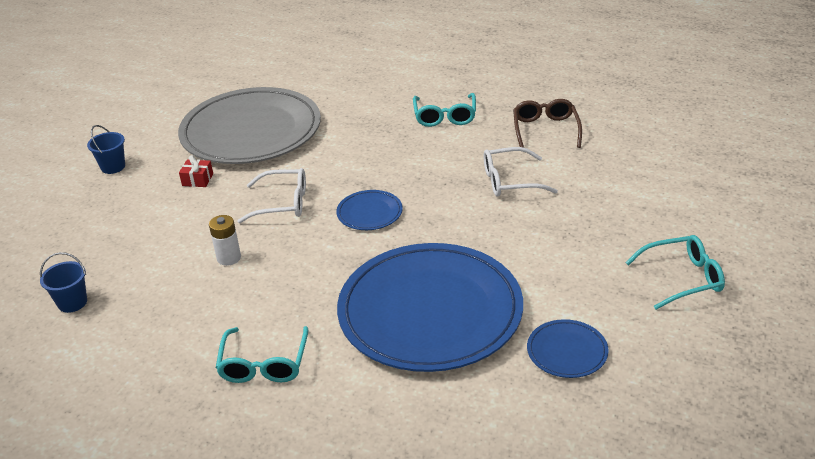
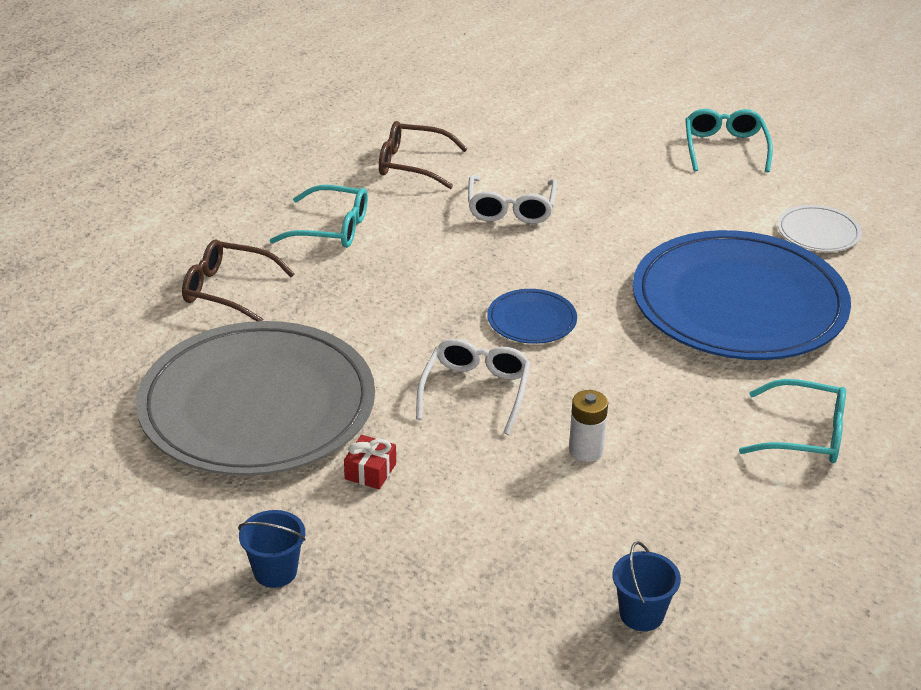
camera: 80 degrees left, 0 degrees up
blue plate [527,319,609,378] -> white plate [778,205,862,252]
none -> brown glasses [182,239,294,321]

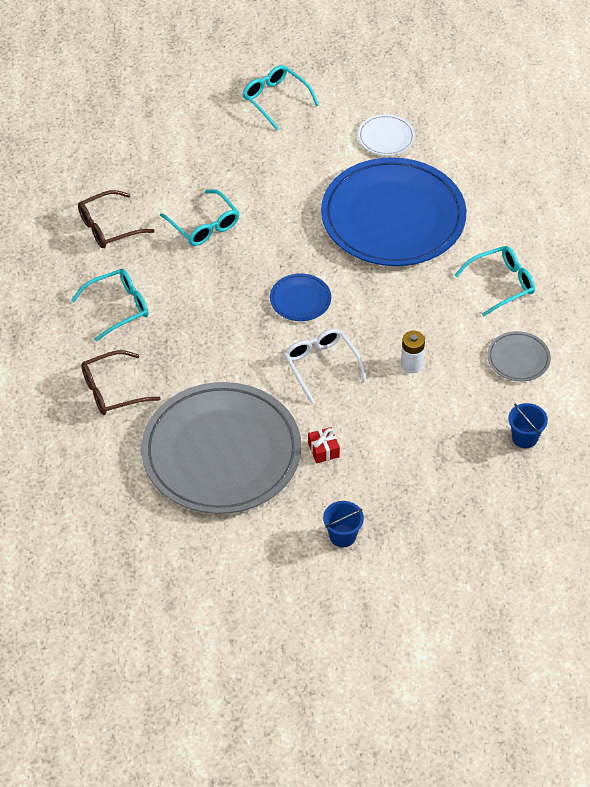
camera: 40 degrees left, 15 degrees up
white glasses [468,175,557,224] -> turquoise glasses [160,189,239,246]
none -> grey plate [487,331,551,381]

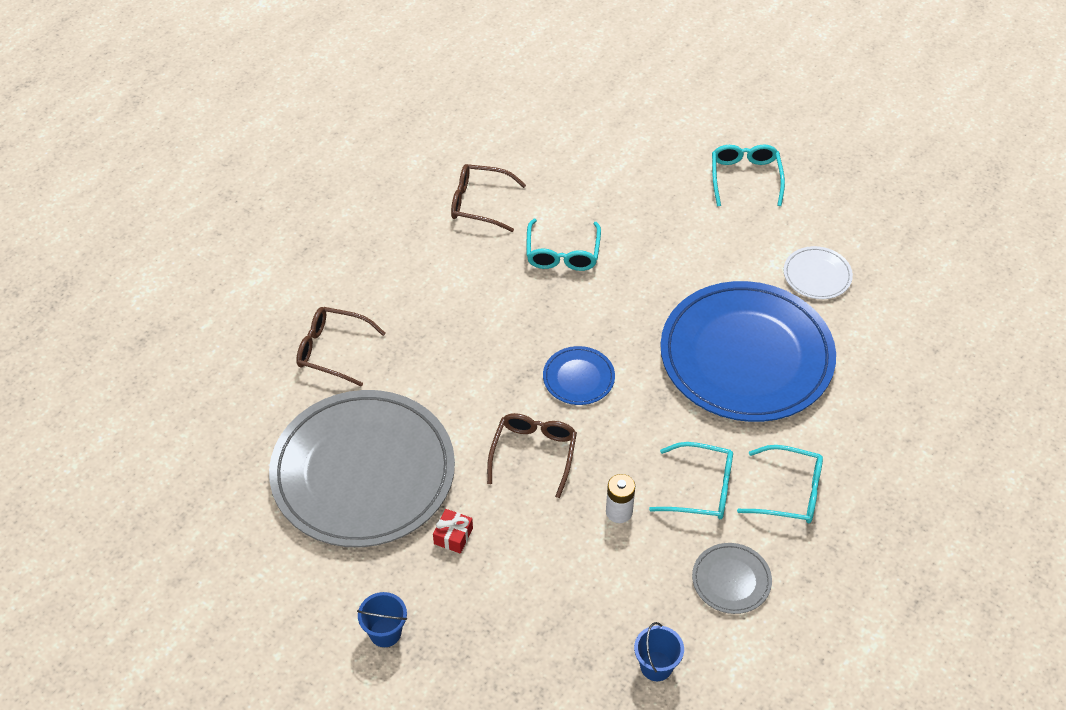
camera: 40 degrees right, 0 degrees up
turquoise glasses [71,269,149,341] -> turquoise glasses moved to [649,442,733,519]
white glasses [284,329,367,404] -> brown glasses [487,413,577,498]

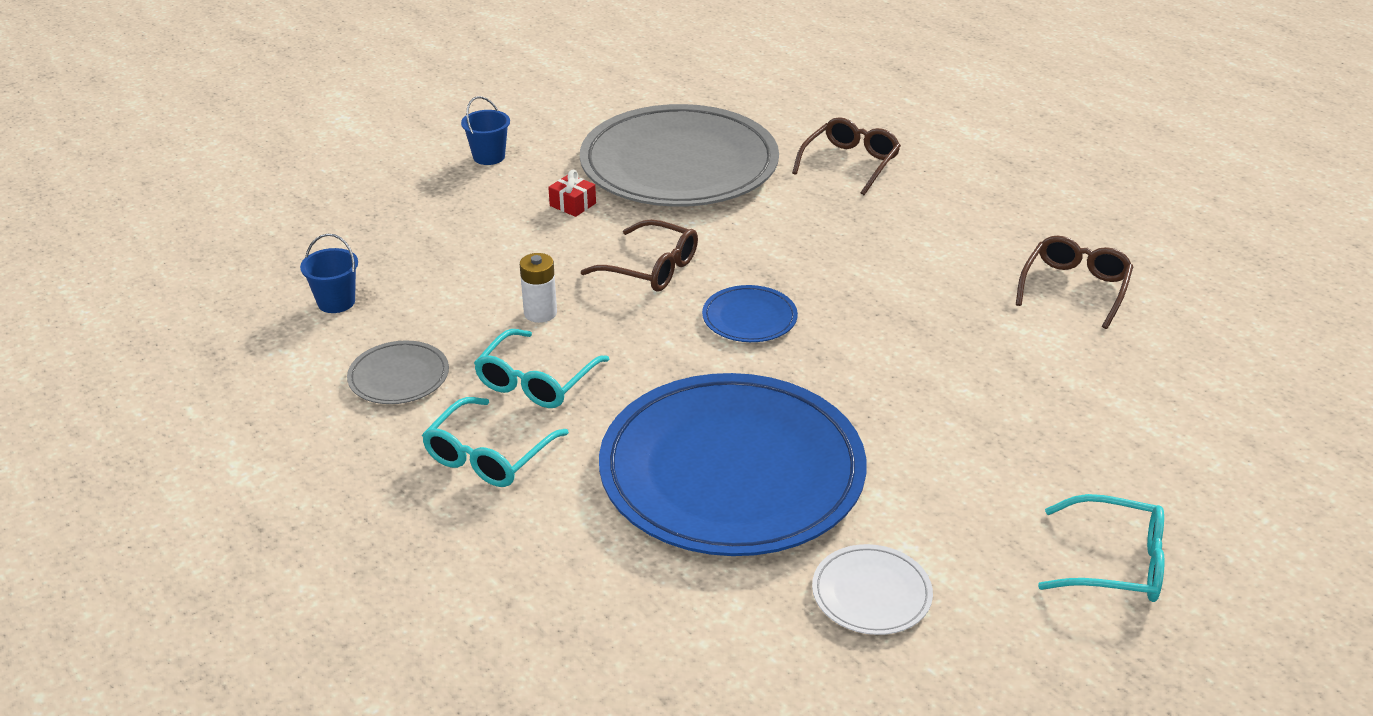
camera: 105 degrees right, 15 degrees down
turquoise glasses [526,219,601,271] -> none

